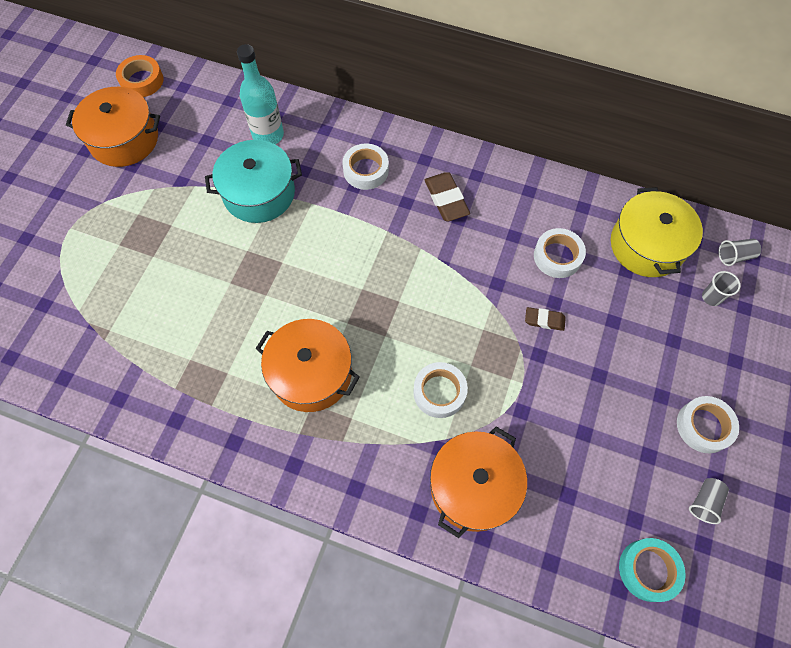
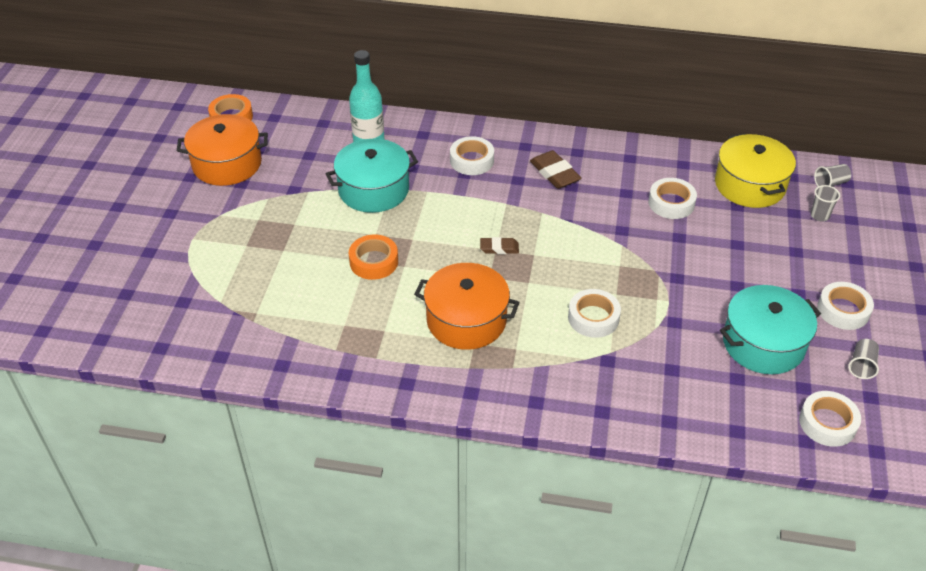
camera: 10 degrees left, 20 degrees down
orange pot [430,427,527,538] -> none
brown eraser [525,307,566,331] -> brown eraser moved to [480,237,519,254]
turquoise tape [619,538,685,602] -> white tape [799,391,861,447]
none -> orange tape [349,235,398,280]
none -> turquoise pot [720,285,821,374]

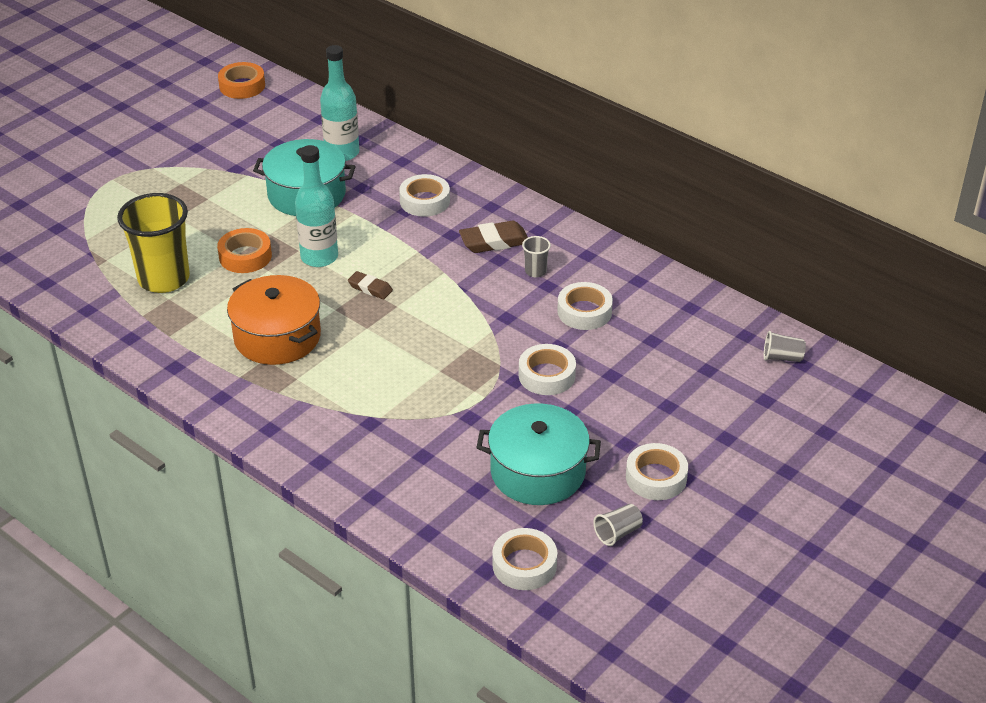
camera: 30 degrees right, 5 degrees down
orange pot [177,114,268,186] -> none
brown eraser [530,150,581,189] -> brown eraser turned 75 degrees clockwise [459,221,528,253]
white tape [568,289,621,338] -> white tape moved to [519,344,576,395]
yellow pot [715,133,796,208] -> none
grey cup [810,185,840,221] -> grey cup moved to [522,236,551,277]
none -> yellow cup [117,193,190,293]
none -> turquoise bottle [295,145,338,267]

